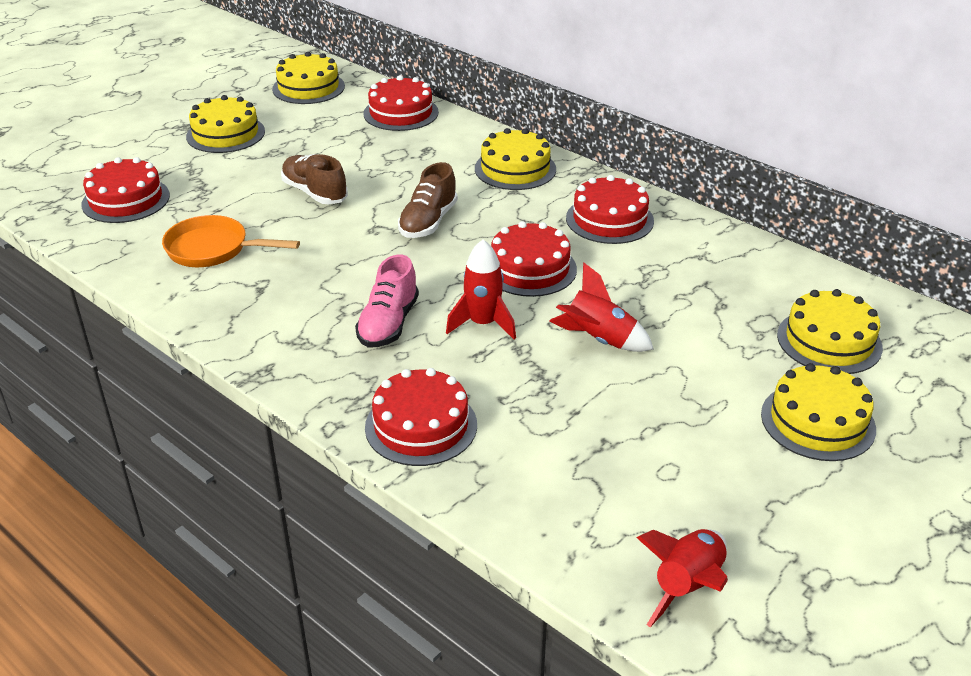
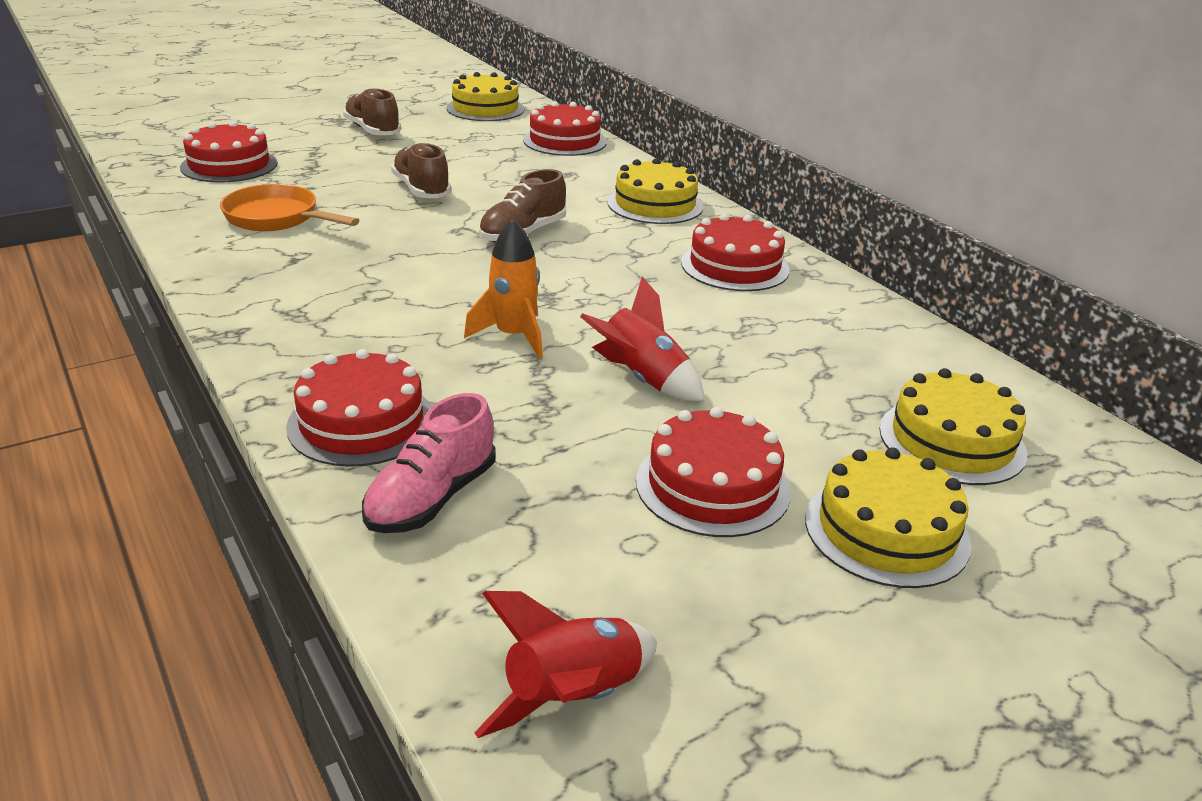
camera: 15 degrees right, 5 degrees down
yellow cake [186,95,265,153] -> brown shoe [343,88,401,135]
pink shoe [355,255,419,348] -> pink shoe moved to [362,393,495,533]
red rocket [446,239,516,340] -> orange rocket [464,219,543,359]
red cake [491,221,577,297] -> red cake moved to [636,407,791,537]

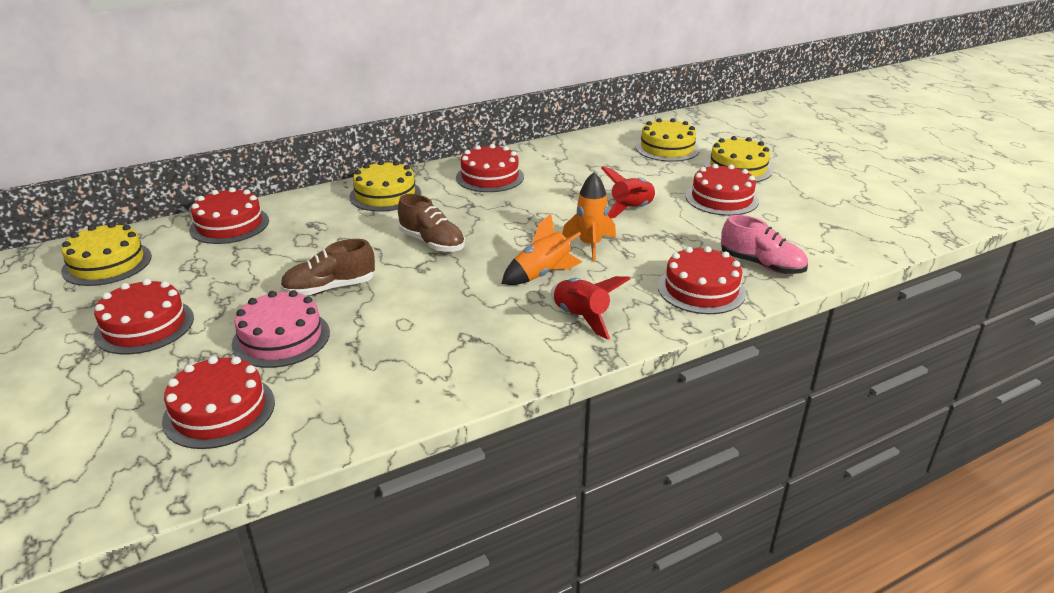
camera: 85 degrees left, 0 degrees up
orange pan [220,184,359,231] -> none
brown shoe [343,88,401,135] -> red cake [94,279,194,354]
red rocket [474,591,657,738] -> red rocket moved to [551,276,631,340]
none -> pink cake [232,290,330,368]
none -> orange rocket [502,214,582,285]

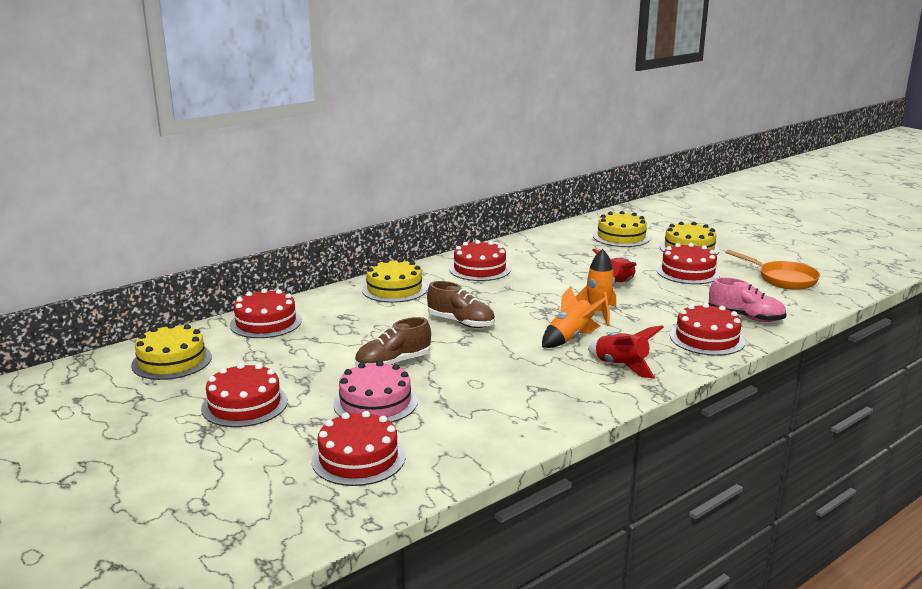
camera: 10 degrees left, 10 degrees down
none -> orange pan [725,249,820,290]

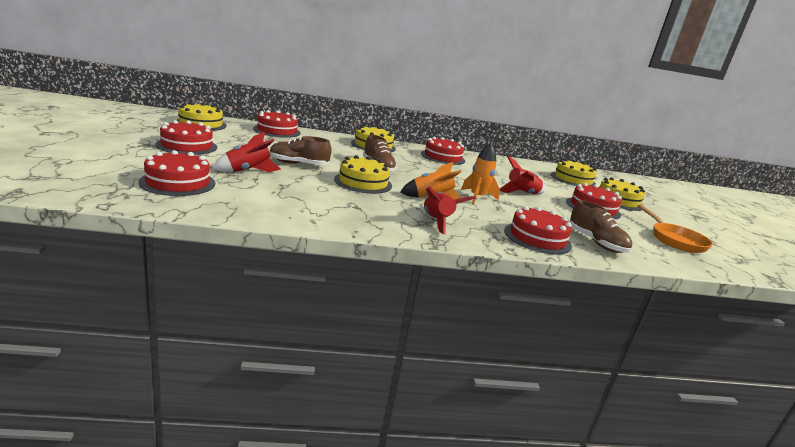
camera: 30 degrees right, 0 degrees up
pink cake [333,361,418,422] -> red rocket [212,132,281,172]
pink shoe [709,277,787,322] -> brown shoe [570,200,632,253]
none -> yellow cake [334,155,392,194]

